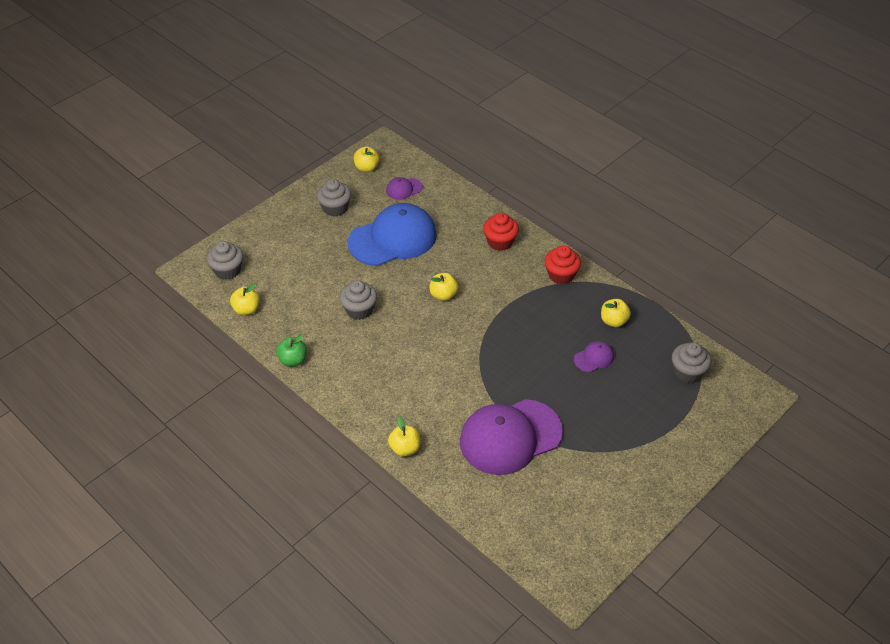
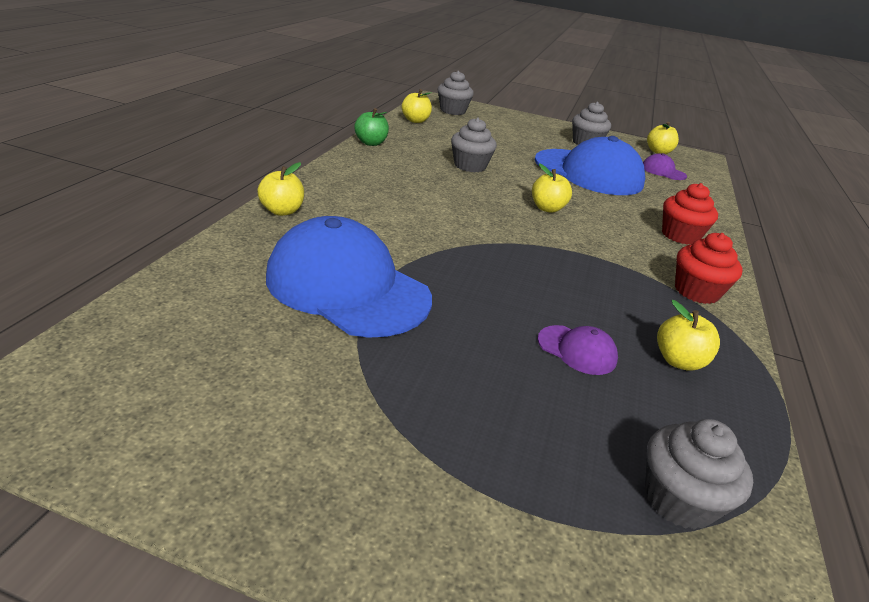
camera: 60 degrees right, 15 degrees down
purple cap [460,399,563,475] -> blue cap [266,216,432,338]

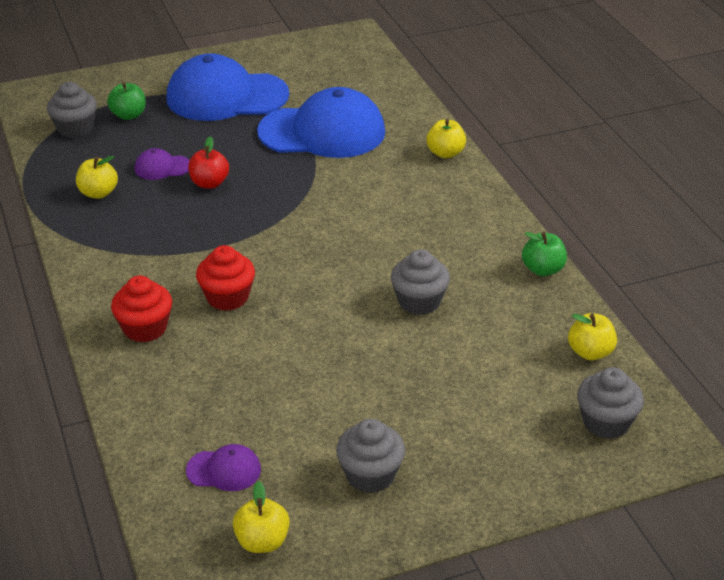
camera: 145 degrees right, 5 degrees up
yellow apple [532,163,572,213] -> none
blue cap [535,136,645,195] -> blue cap moved to [166,54,289,121]
red cupcake [675,233,742,304] -> red cupcake moved to [196,245,255,311]
none -> green apple [107,82,146,120]
none -> red apple [188,136,229,189]

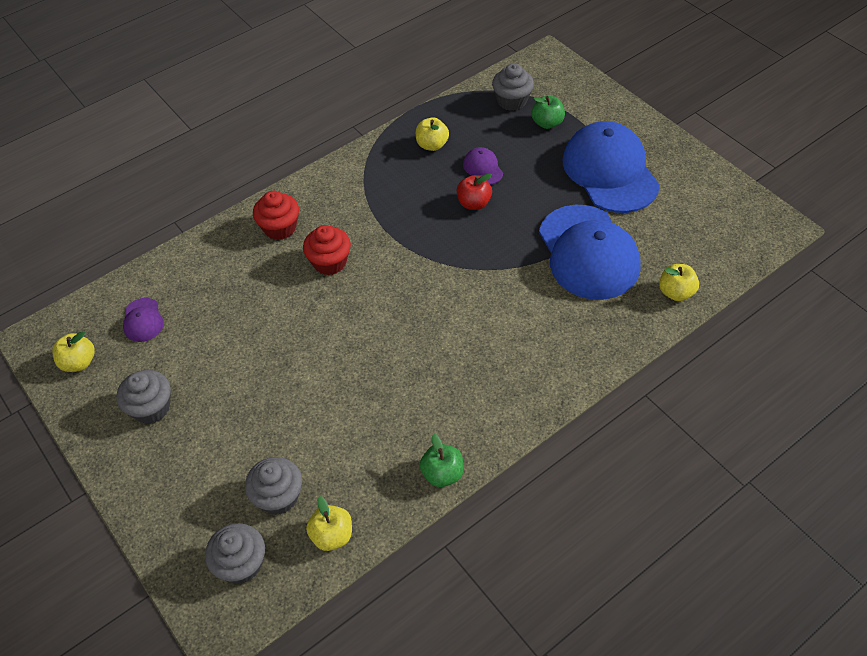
camera: 75 degrees right, 15 degrees up
grey cupcake [391,249,450,315] -> grey cupcake moved to [245,457,302,515]
yellow apple [426,119,466,158] -> yellow apple moved to [659,264,699,301]

